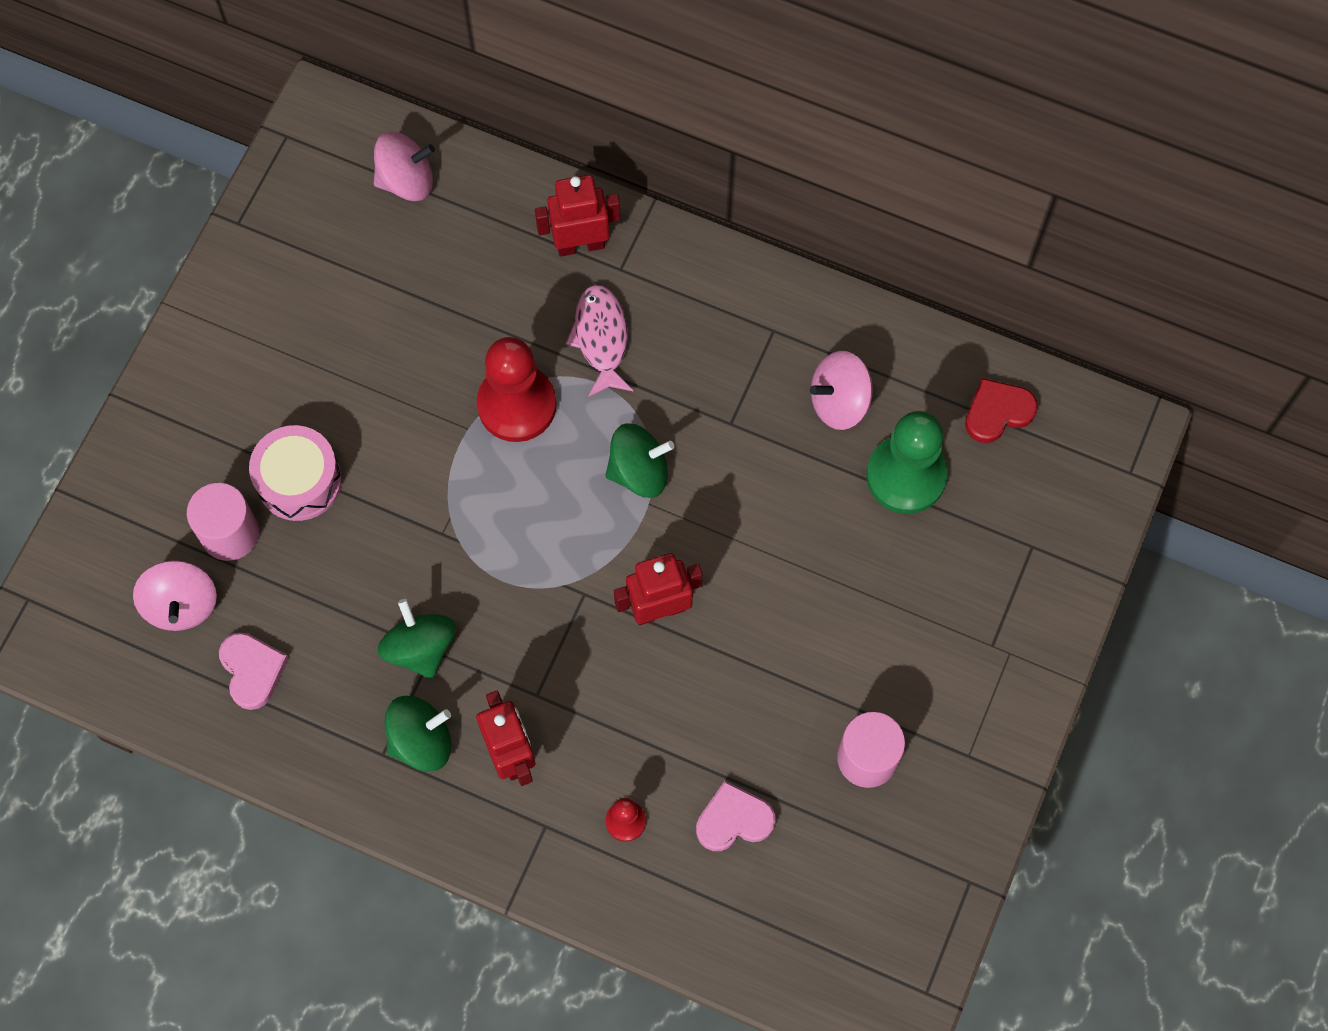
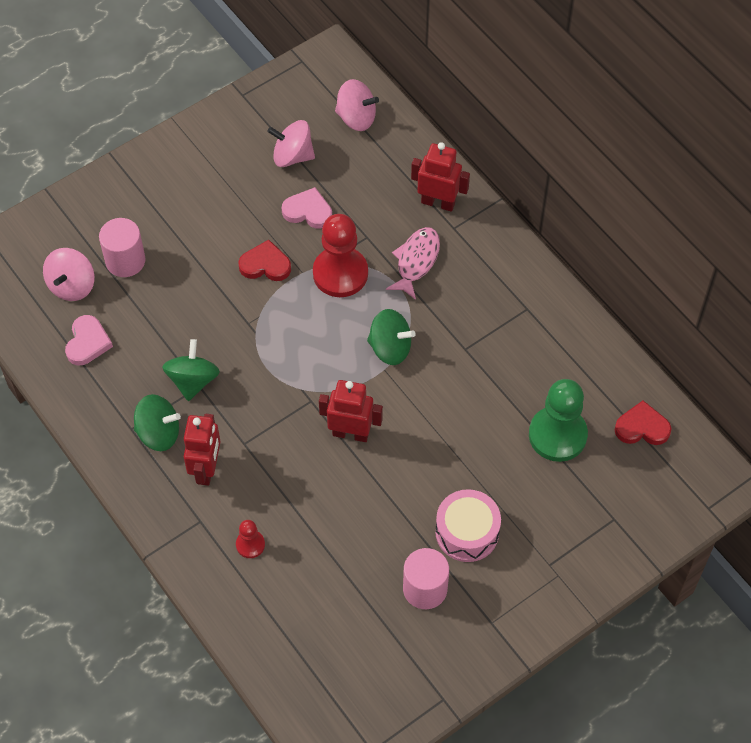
camera: 30 degrees right, 10 degrees down
pink drum [249,425,342,521] -> pink drum moved to [435,489,501,562]
pink heart [696,781,776,851] -> pink heart moved to [282,187,332,229]
pink spinning top [810,351,873,430] -> pink spinning top moved to [268,120,315,167]
none -> red heart [239,240,291,281]

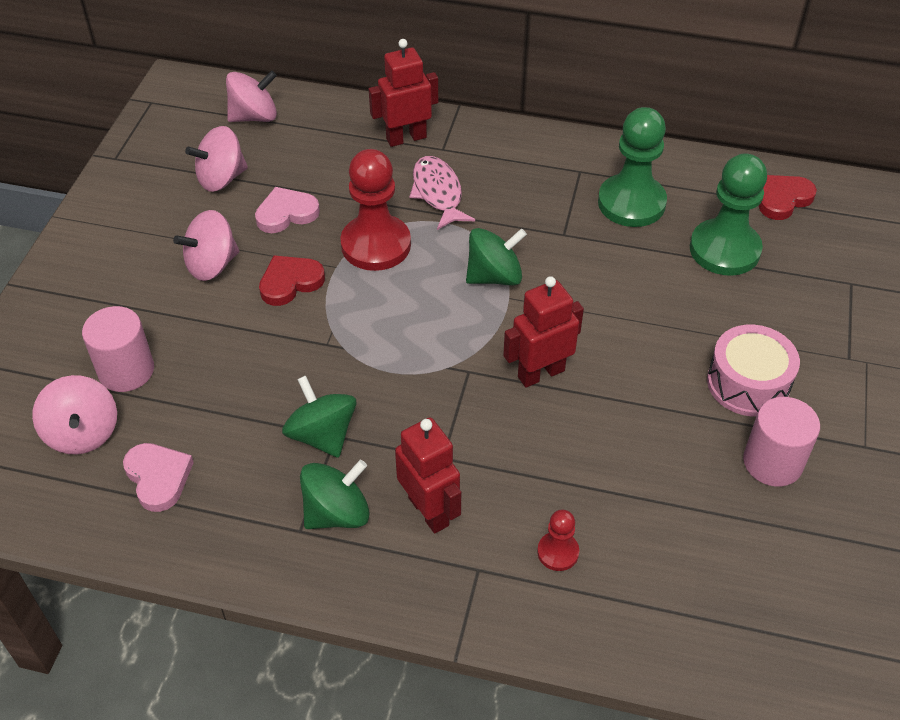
camera: 40 degrees left, 10 degrees down
none -> pink spinning top [173,210,239,281]
none -> green pawn [598,107,667,227]

